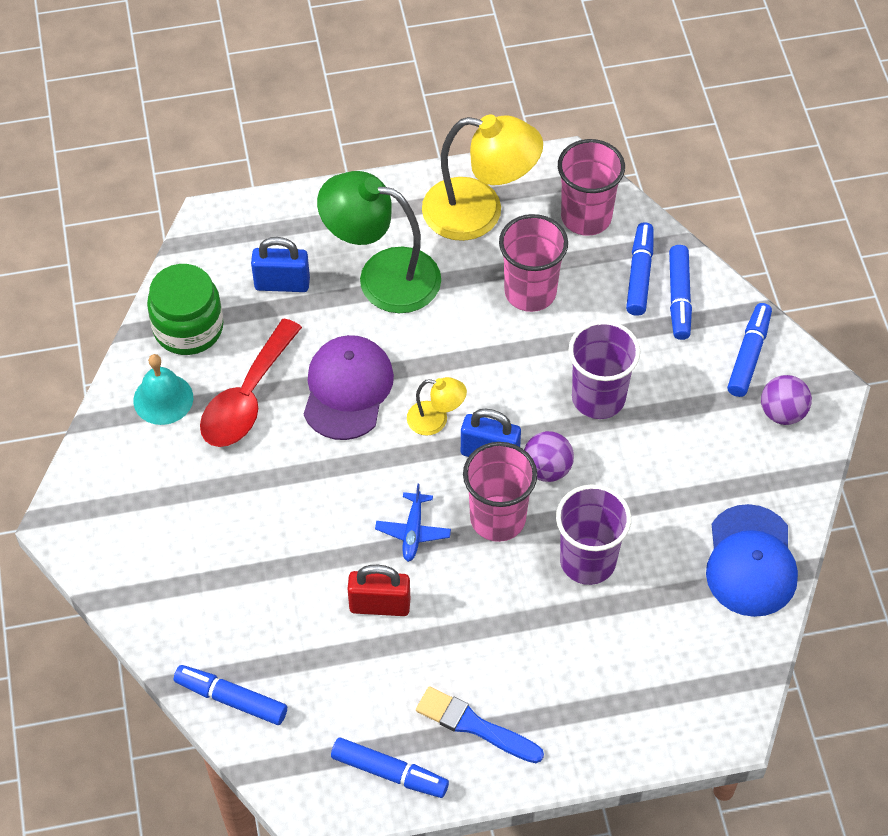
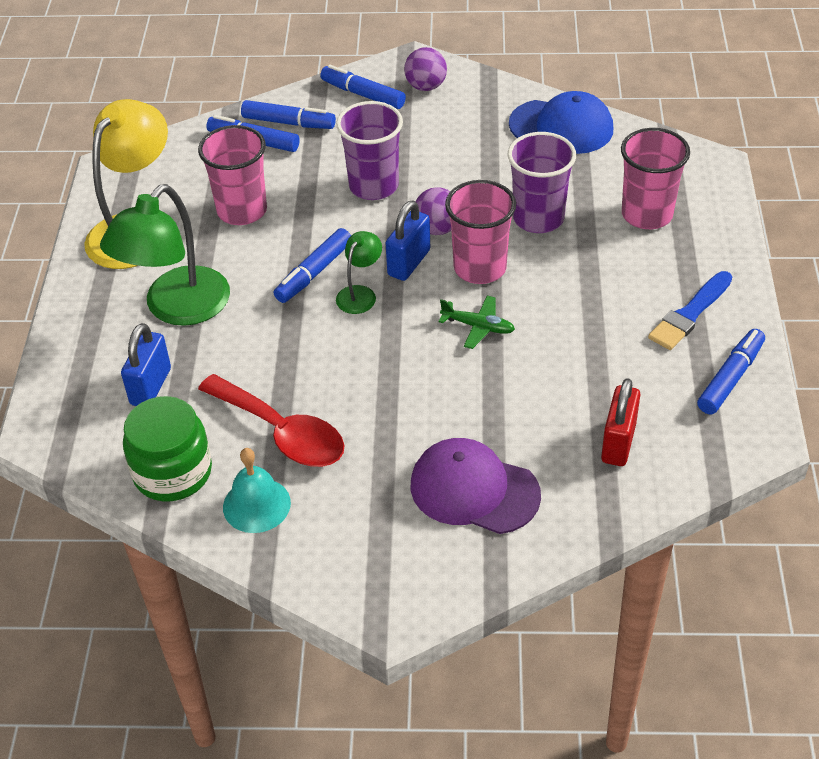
camera: 75 degrees left, 10 degrees down
blue marker [174,665,287,725] -> blue marker moved to [274,228,351,303]
purple cap [304,335,394,440] -> purple cap moved to [410,438,541,534]
red padlock [348,565,410,616] -> red padlock moved to [601,378,640,466]
blue plane [375,484,451,562] -> green plane [439,296,515,349]
yellow lamp [407,377,467,436] -> green lamp [336,231,382,314]
pink cup [558,139,625,236] -> pink cup moved to [621,128,690,229]

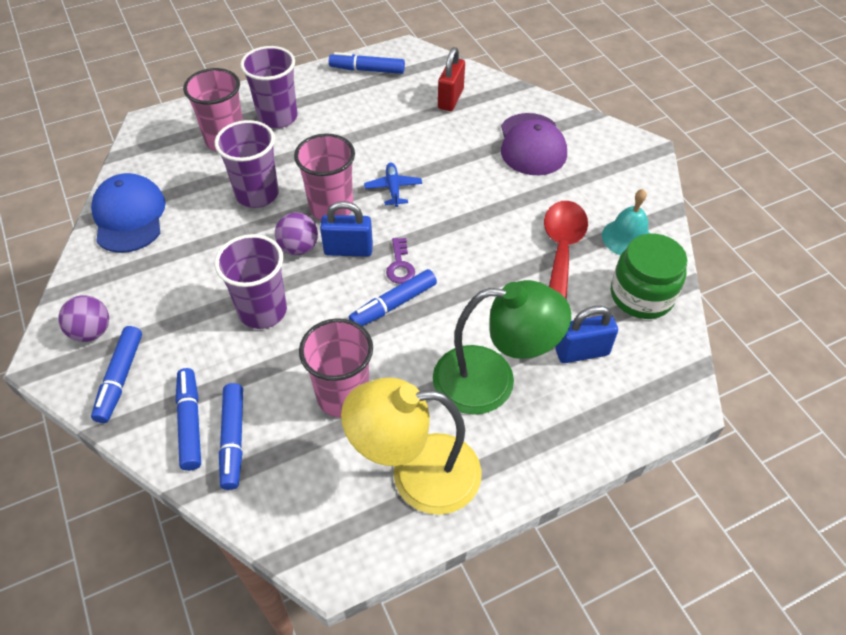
camera: 120 degrees left, 5 degrees up
blue marker [274,228,351,303] -> blue marker turned 135 degrees clockwise [349,269,437,326]
green lamp [336,231,382,314] -> purple key [386,238,415,284]
green plane [439,296,515,349] -> blue plane [364,162,422,207]
red padlock [601,378,640,466] -> red padlock turned 60 degrees counterclockwise [438,47,465,111]
blue brush [648,271,732,350] -> none
none -> purple cup [240,46,298,128]

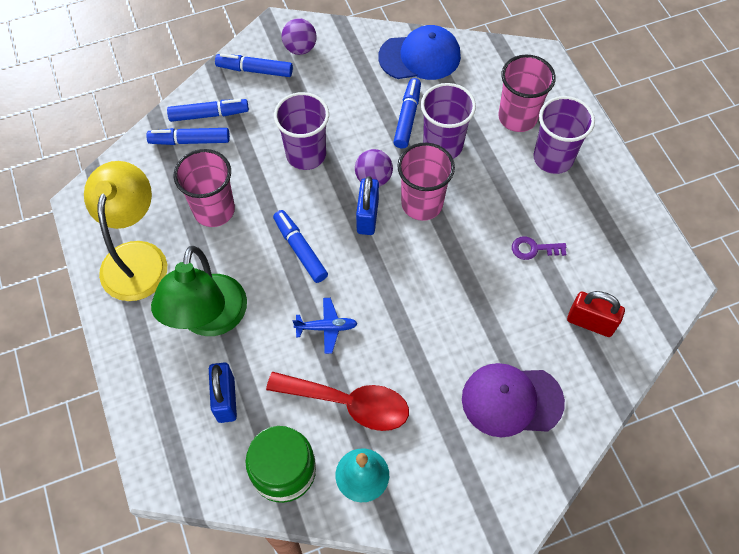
camera: 95 degrees right, 10 degrees up
blue marker [329,52,405,74] -> blue marker moved to [394,78,421,148]
blue plane [364,162,422,207] -> blue plane moved to [293,298,358,354]
purple key [386,238,415,284] -> purple key moved to [512,236,567,260]

